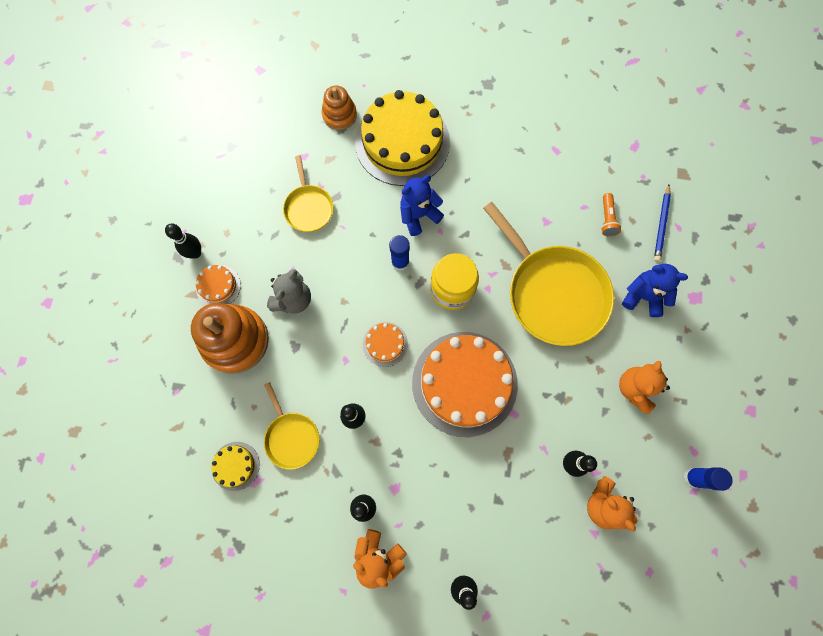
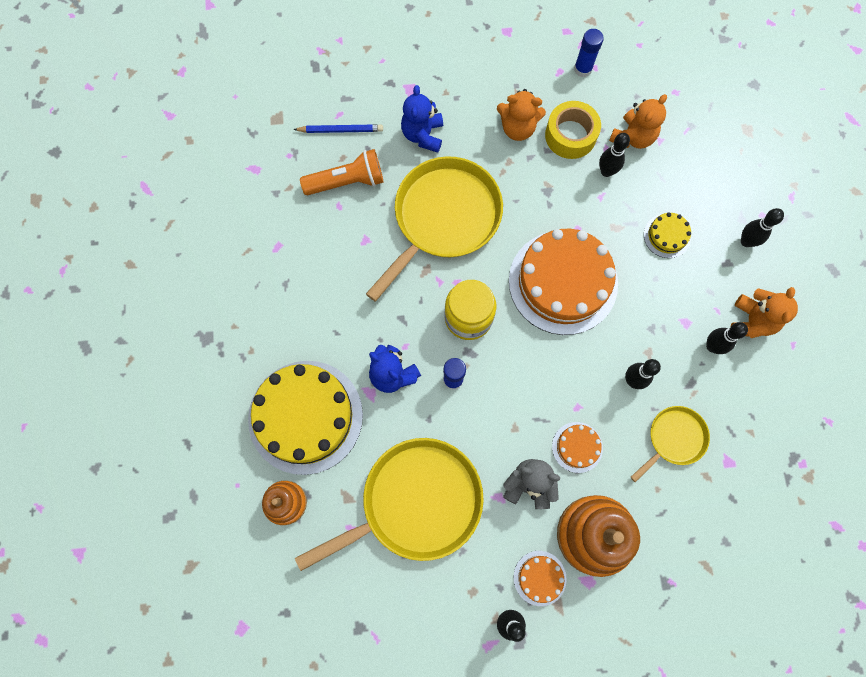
camera: 105 degrees left, 0 degrees up
yellow cake [212,442,260,491] -> yellow cake moved to [644,212,691,258]
yellow pan [283,155,333,232] -> yellow pan [295,438,484,571], size x1.97
orange cake [363,322,408,367] -> orange cake moved to [552,422,603,473]
orange flashlight [601,193,621,236] -> orange flashlight [300,149,383,195], size x1.76
none -> yellow tape [545,101,601,159]

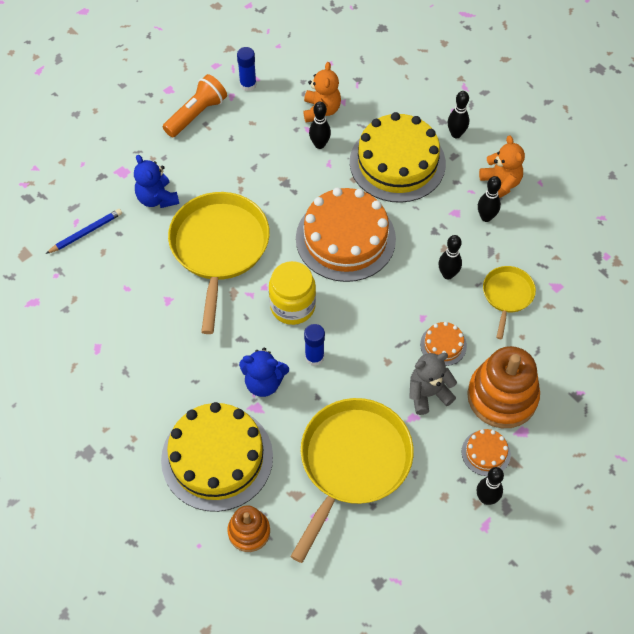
camera: 35 degrees left, 15 degrees down
orange flashlight [300,149,383,195] -> orange flashlight moved to [163,74,227,137]
orange teddy bear [497,89,546,141] -> none
yellow tape [545,101,601,159] -> none
yellow cake [644,212,691,258] -> yellow cake [350,112,446,203], size x2.28

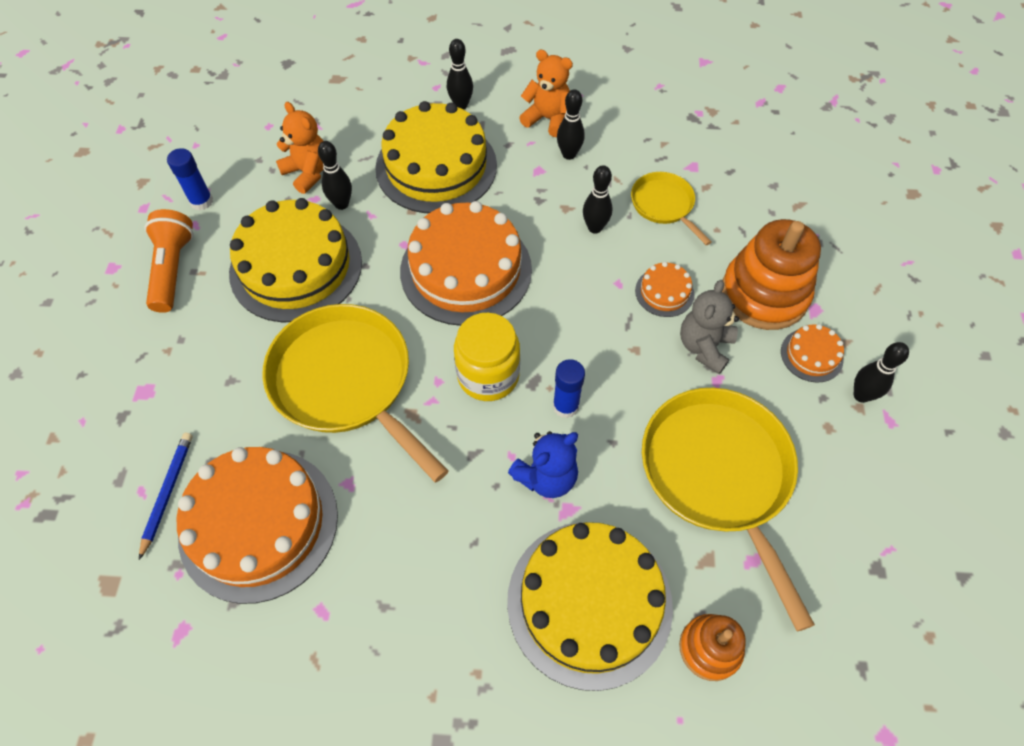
camera: 45 degrees left, 0 degrees up
blue teddy bear [134,155,179,208] -> none
none -> orange cake [177,447,338,604]
none -> yellow cake [229,198,362,322]

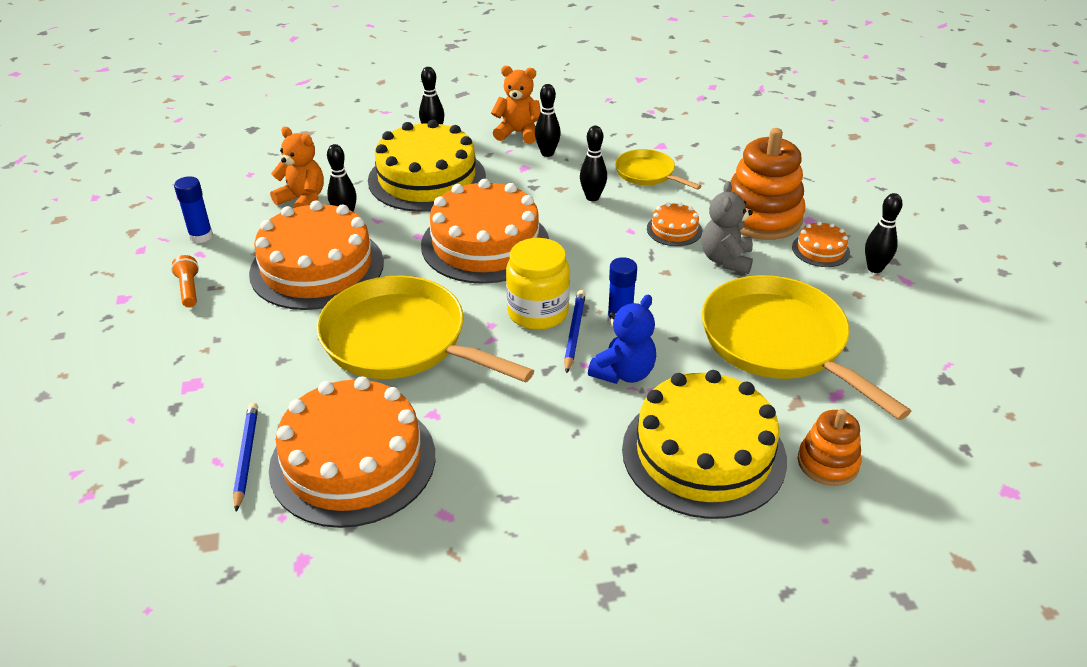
camera: 15 degrees left, 20 degrees down
orange flashlight [145,209,193,313] -> orange flashlight [171,255,199,307], size x0.57
yellow cake [229,198,362,322] -> orange cake [249,200,384,310]
none -> blue pencil [564,290,586,374]

